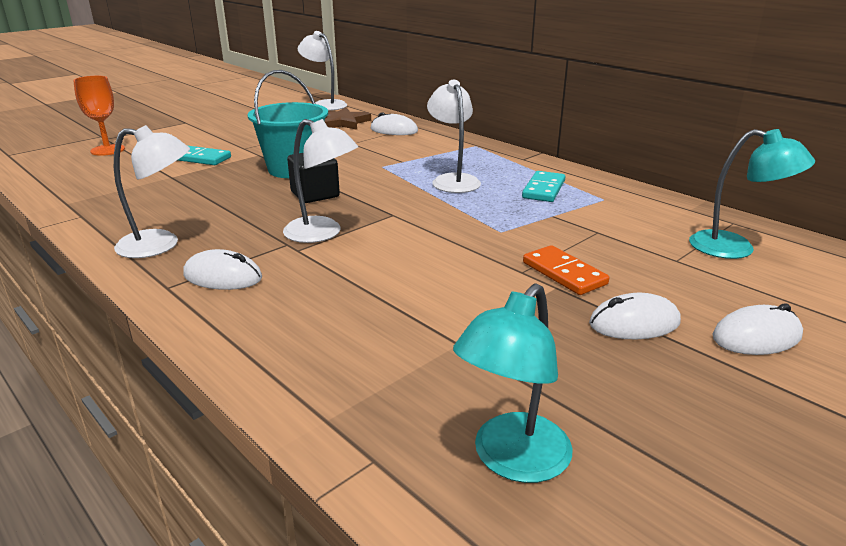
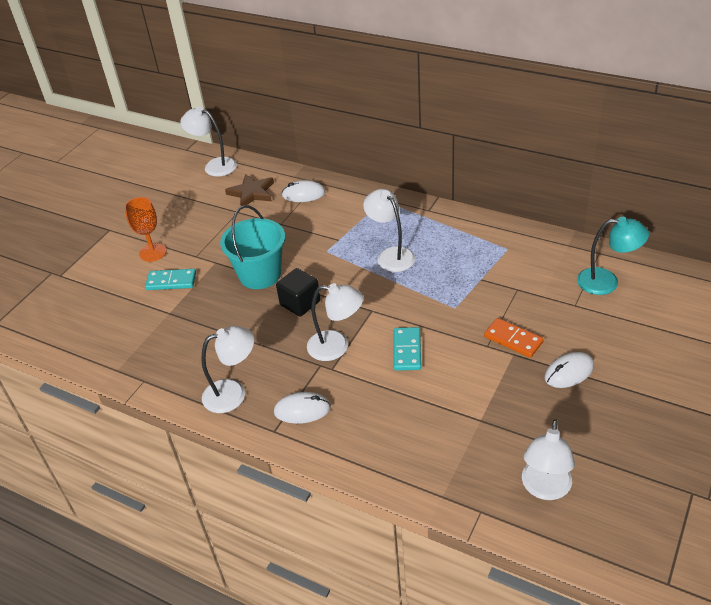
camera: 15 degrees left, 15 degrees up
orange goblet [73,76,125,156] -> orange goblet moved to [125,197,167,262]
turquoise lamp [453,284,573,483] -> white lamp [522,419,575,500]
turquoise domino [522,171,566,202] -> turquoise domino moved to [394,327,421,371]
white mouse [713,303,803,355] -> none

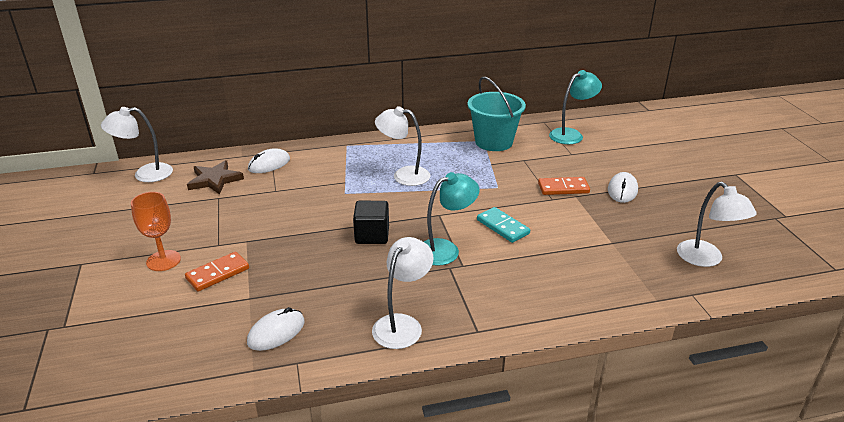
camera: 45 degrees left, 10 degrees down
turquoise domino [145,269,196,290] -> orange domino [185,252,249,291]
turquoise bucket [220,205,285,289] -> turquoise bucket moved to [468,77,526,151]
white mouse [274,392,331,424] -> white mouse moved to [247,307,305,351]
white lamp [307,283,363,361] -> turquoise lamp [424,172,479,266]

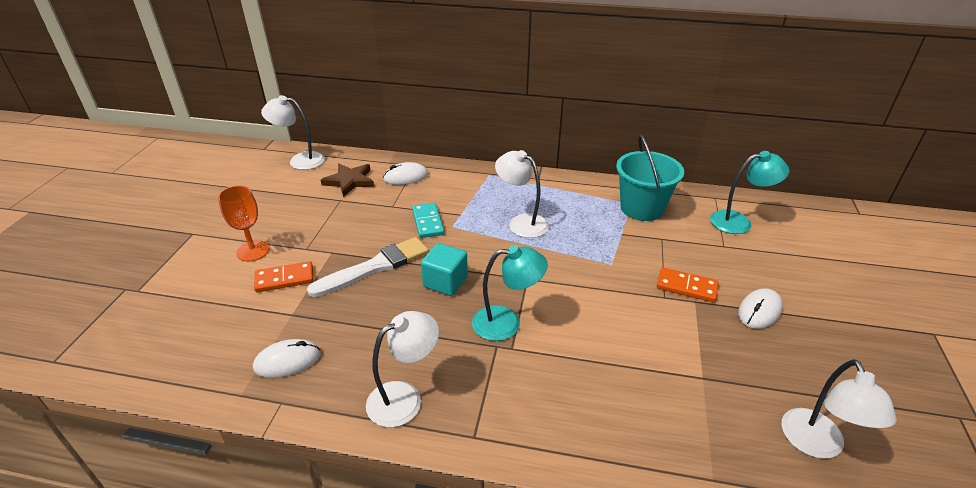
camera: 25 degrees right, 5 degrees up
black cube [353,201,389,244] -> turquoise cube [421,243,468,296]
turquoise domino [477,207,530,243] -> turquoise domino moved to [412,203,444,238]
none -> white brush [307,237,429,297]

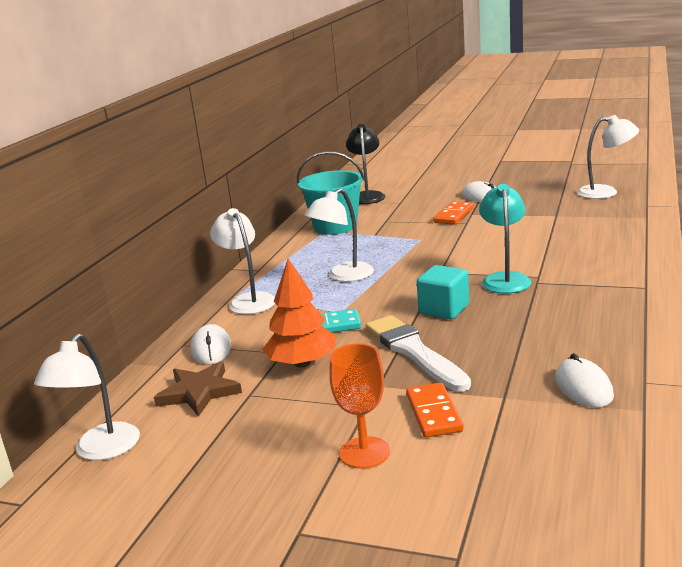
camera: 80 degrees left, 15 degrees down
white lamp [366,311,439,427] -> white lamp moved to [210,208,275,314]
turquoise lamp [710,151,789,234] -> black lamp [346,124,385,204]
none -> orange tree [262,258,336,368]

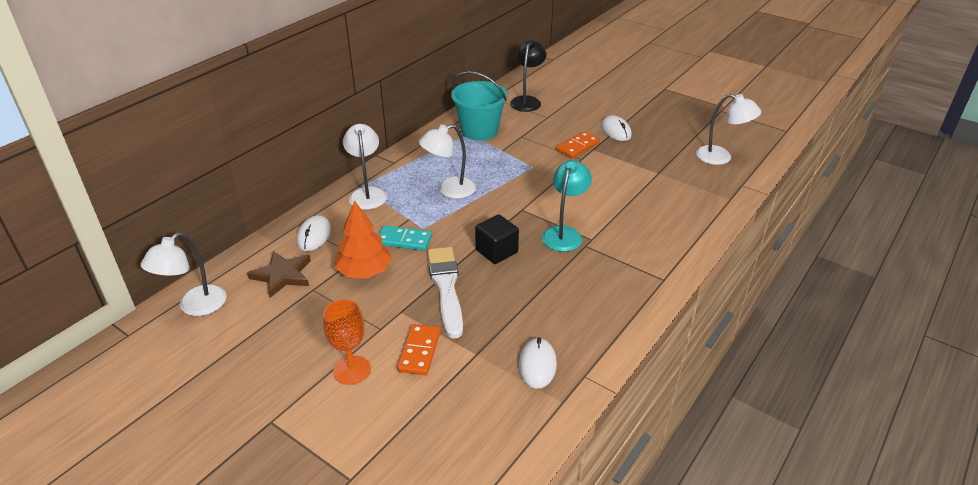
camera: 15 degrees right, 15 degrees up
turquoise cube [417,265,469,319] -> black cube [475,214,519,264]

